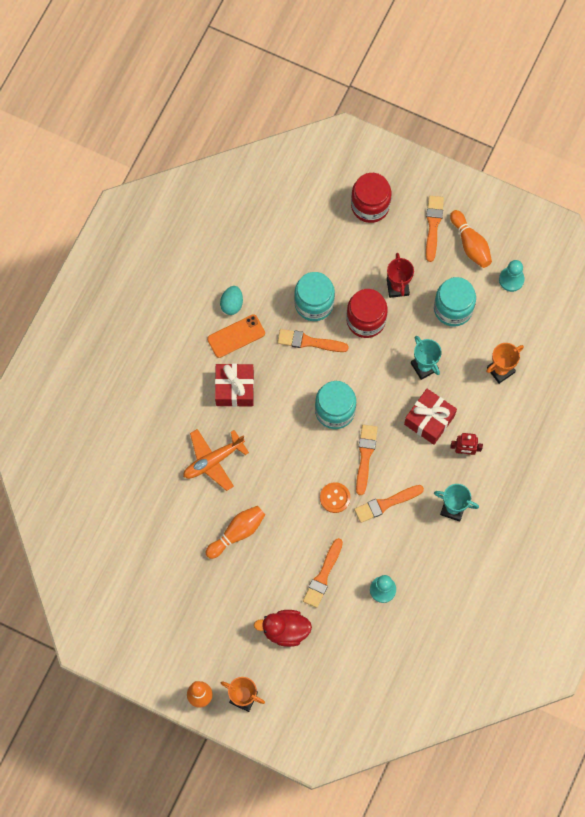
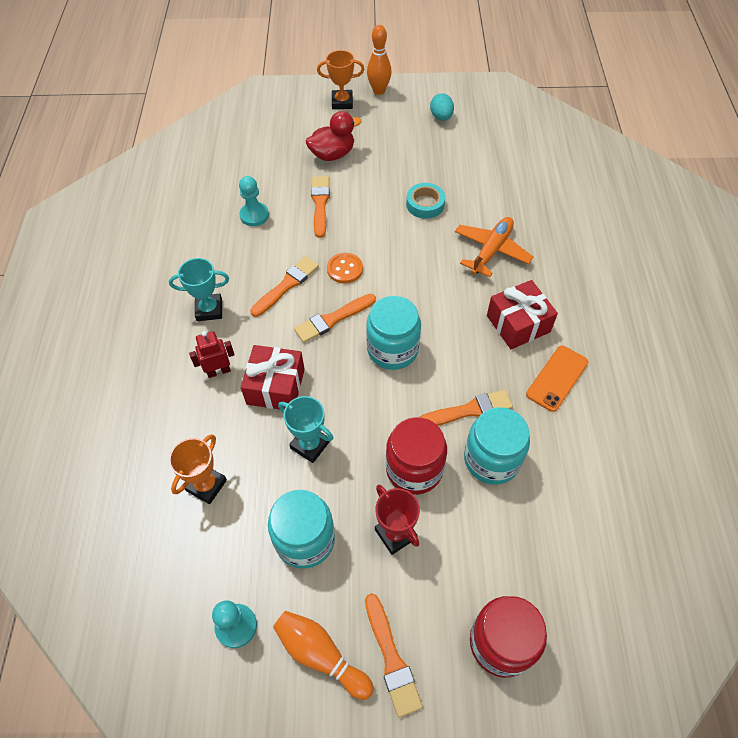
camera: 155 degrees right, 15 degrees down
orange bowling pin [205,506,265,559] -> turquoise tape [406,183,445,219]
turquoise egg [220,286,243,315] -> turquoise egg moved to [430,93,454,121]
orange brush [356,424,378,495] -> orange brush turned 75 degrees clockwise [294,294,376,343]

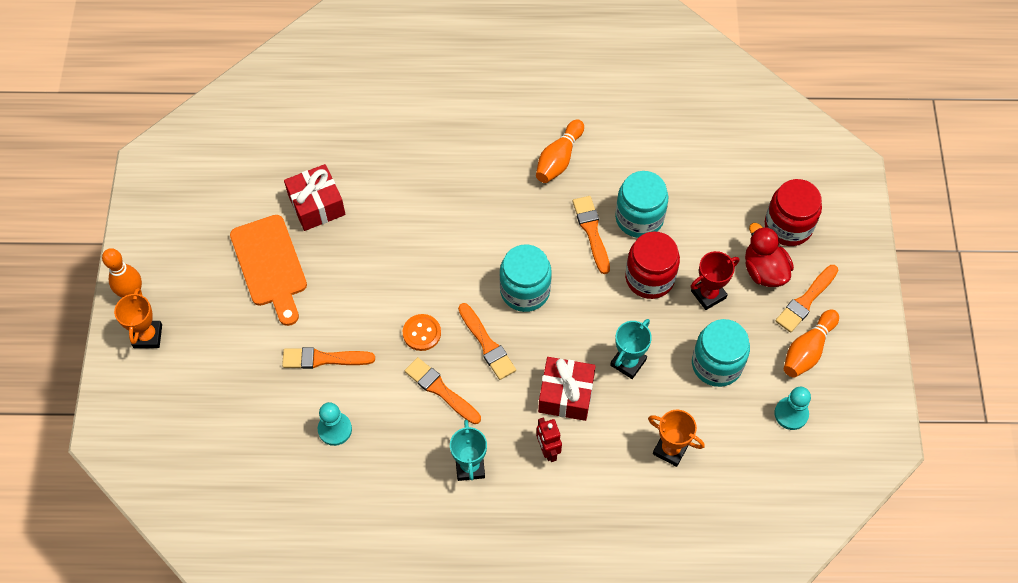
camera: 90 degrees left, 5 degrees up
red duck [306,111,362,161] -> red duck moved to [745,223,794,287]
orange brush [365,593,423,717] -> orange brush turned 150 degrees clockwise [775,265,838,333]
turquoise tape [406,183,445,219] -> none
turquoise egg [430,93,454,121] -> none
orange plane [455,217,533,277] -> none
red gift [487,280,558,349] -> red gift moved to [284,164,346,231]
orange phone [526,346,589,412] -> orange bowling pin [536,119,584,183]
none -> orange cutting board [230,215,307,326]

